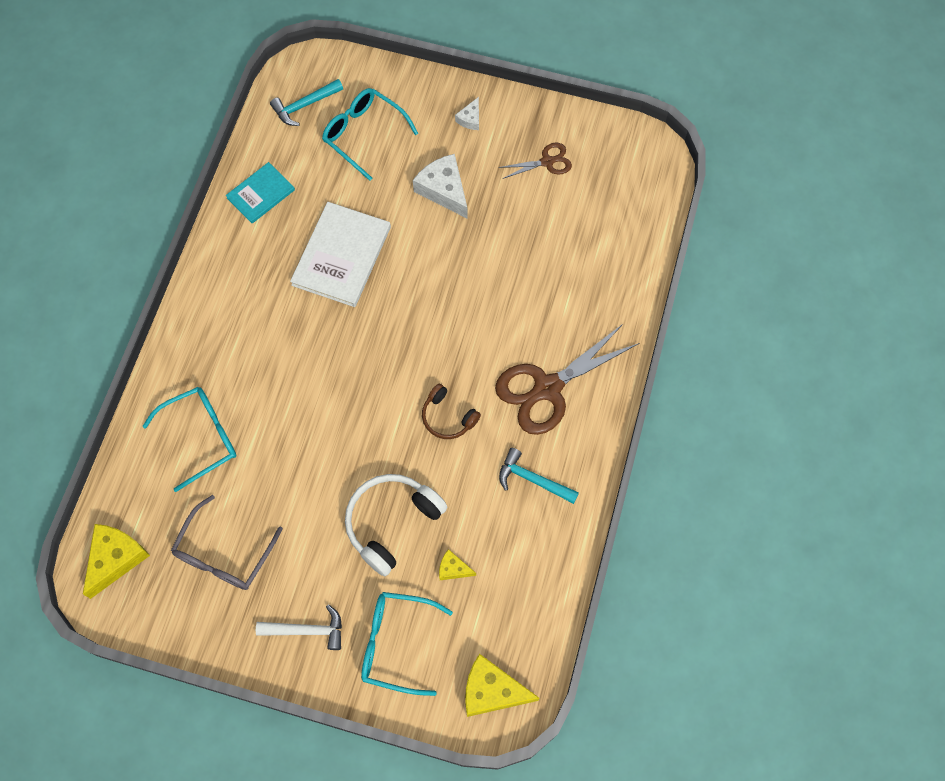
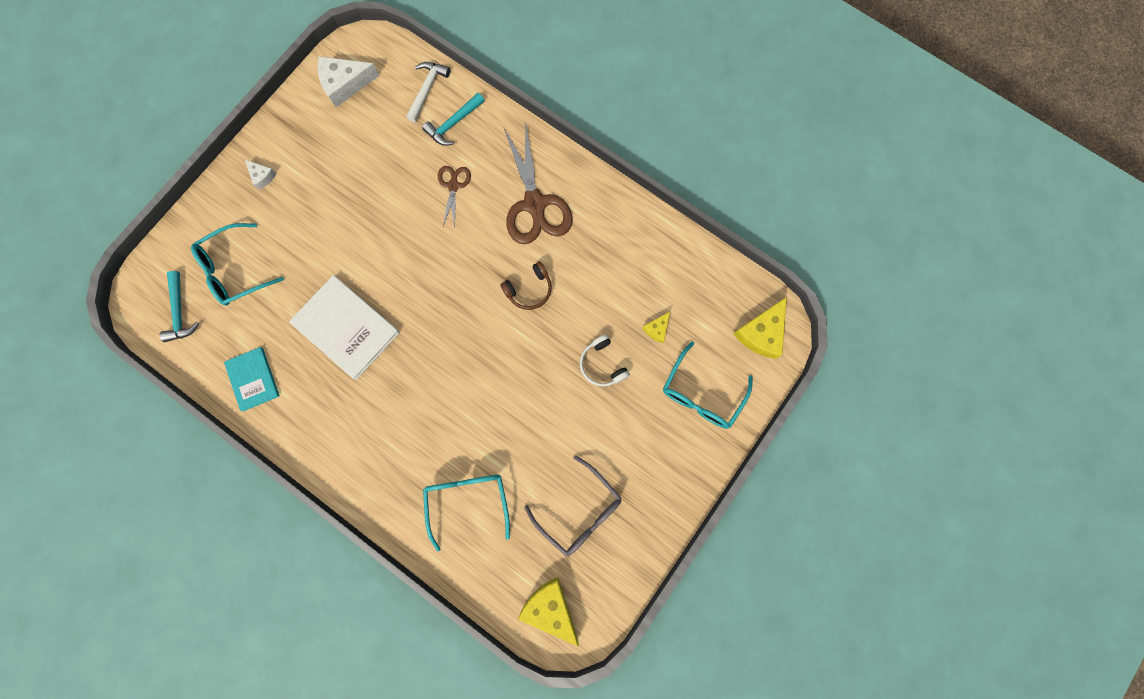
camera: 70 degrees left, 10 degrees up
white hammer [256,604,342,650] -> white hammer moved to [406,62,450,122]
white headphones [345,474,447,576] -> white headphones [580,335,630,387], size x0.59
white cheese [413,154,468,219] -> white cheese moved to [318,56,380,107]
brown scissors [498,143,572,179] -> brown scissors moved to [438,166,471,227]
turquoise hammer [499,448,579,504] -> turquoise hammer moved to [422,93,485,146]

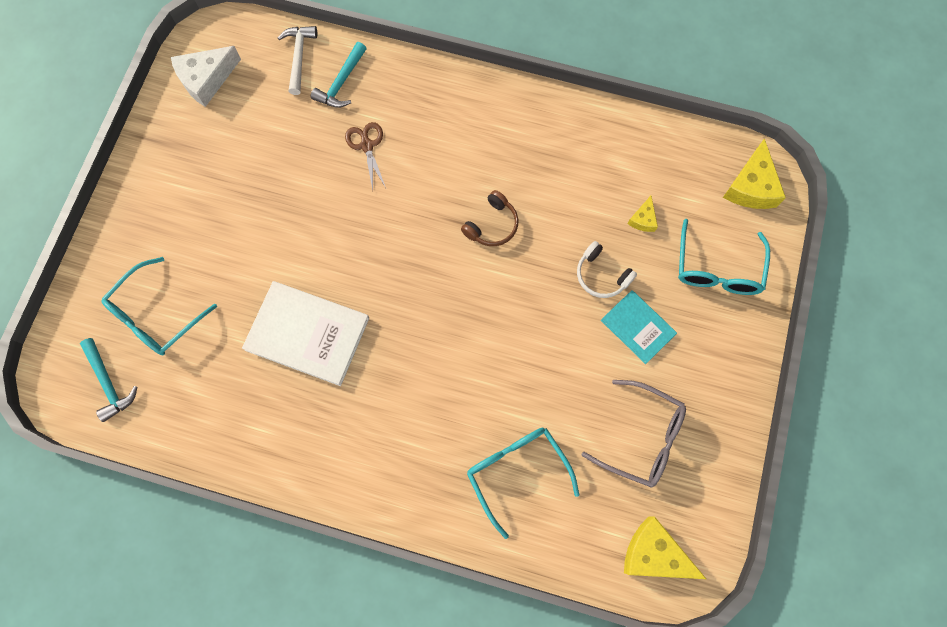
camera: 20 degrees left, 5 degrees down
turquoise book [224,347,280,411] -> turquoise book moved to [601,290,677,364]
white cheese [245,160,277,190] -> none
brown scissors [504,121,573,244] -> none

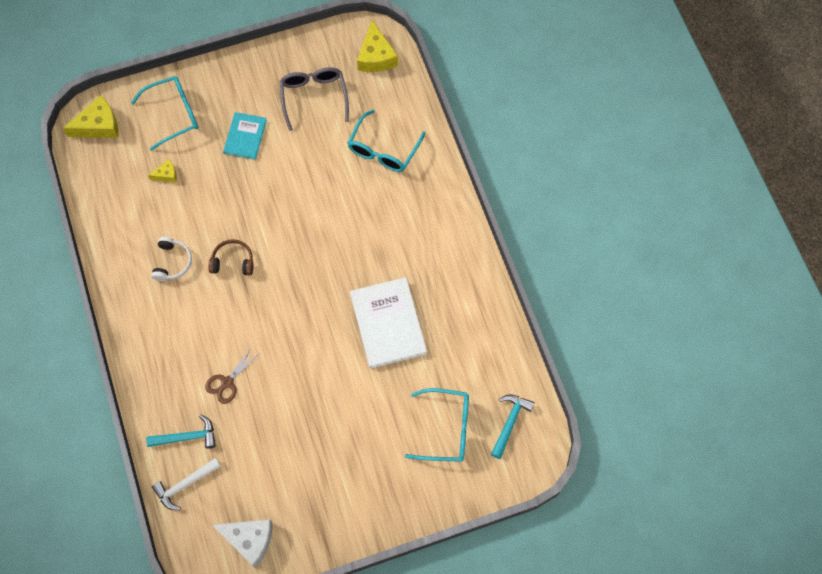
camera: 125 degrees left, 5 degrees down
white headphones [577,241,637,298] -> white headphones moved to [151,237,192,281]

